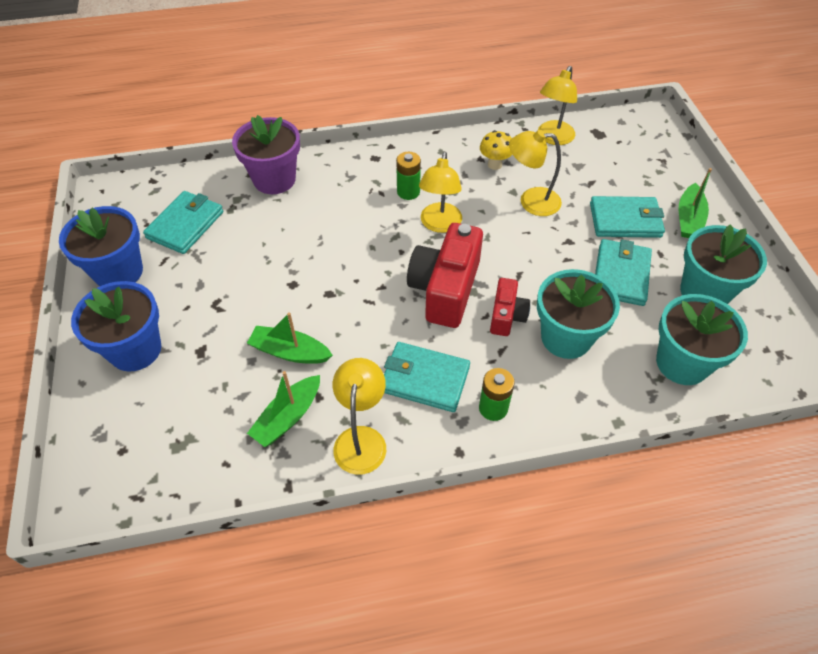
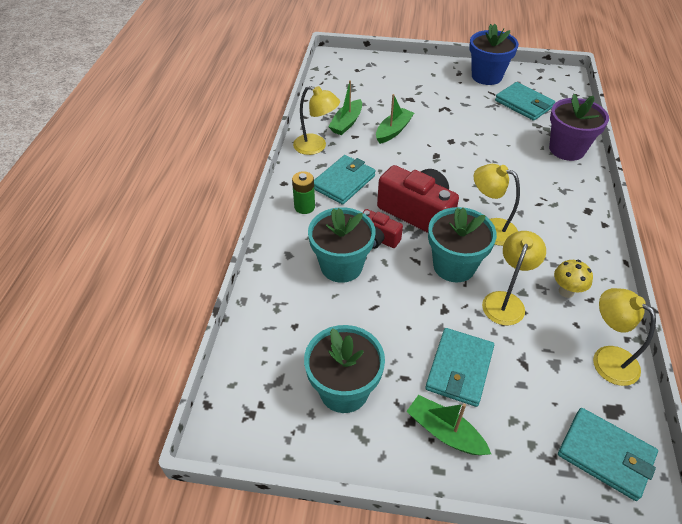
camera: 110 degrees right, 5 degrees down
blue flower pot [71,281,161,372] -> none
green boat [247,371,320,447] -> green boat turned 120 degrees counterclockwise [328,80,362,135]
green battery [396,152,421,200] -> none
turquoise wallet [595,239,652,306] -> turquoise wallet moved to [558,408,658,501]
turquoise flower pot [656,294,748,385] -> turquoise flower pot moved to [428,207,497,282]

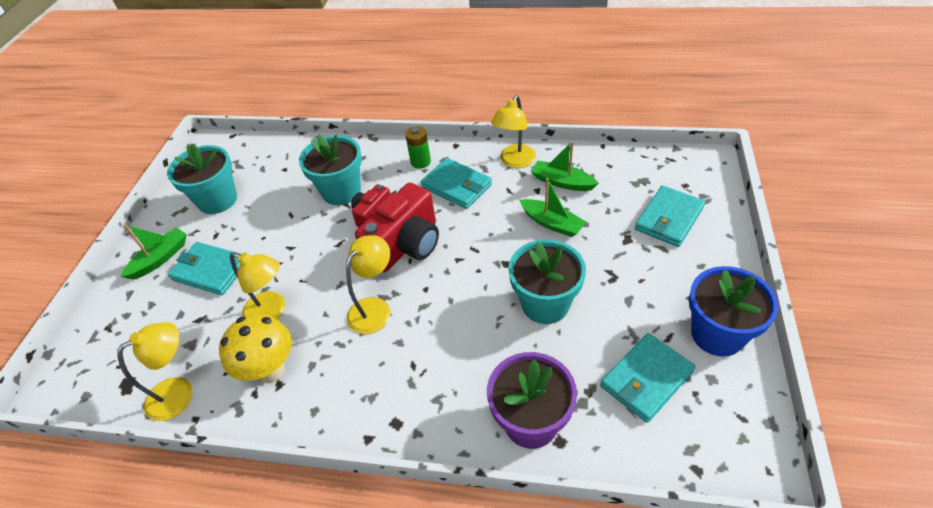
camera: 95 degrees right, 0 degrees up
turquoise flower pot [428,207,497,282] -> turquoise flower pot moved to [508,239,586,324]
yellow mushroom [554,260,593,298] -> yellow mushroom [219,314,292,383], size x1.64
turquoise wallet [558,408,658,501] -> turquoise wallet moved to [635,185,705,247]

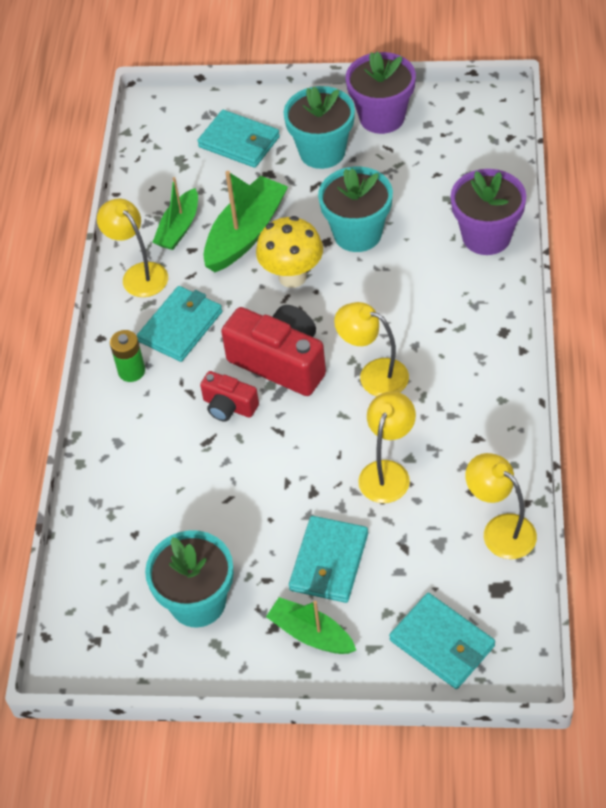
camera: 95 degrees left, 5 degrees up
yellow mushroom [219,314,292,383] -> yellow mushroom moved to [256,216,323,288]
turquoise flower pot [299,134,362,205] -> turquoise flower pot moved to [284,86,355,169]
yellow lamp [491,95,536,168] -> yellow lamp turned 150 degrees counterclockwise [97,199,168,297]
green boat [520,178,586,237] -> green boat [203,171,288,272], size x1.57
turquoise wallet [600,333,695,423] -> turquoise wallet moved to [389,593,495,689]
blue flower pot [689,266,778,357] -> purple flower pot [346,52,416,134]

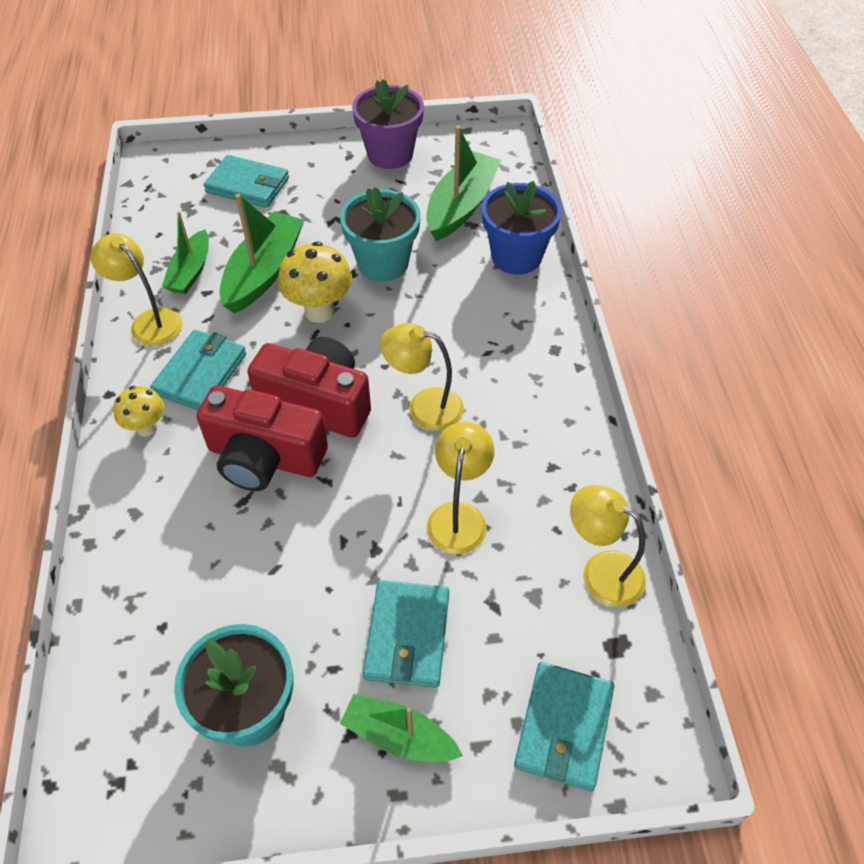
camera: 15 degrees left, 0 degrees up
green battery [110,330,145,382] -> yellow mushroom [113,386,164,437]
red camera [200,371,259,422] -> red camera [196,385,328,491], size x1.83
turquoise flower pot [284,86,355,169] -> none
turquoise wallet [389,593,495,689] -> turquoise wallet turned 75 degrees clockwise [514,662,614,791]
purple flower pot [450,169,526,255] -> blue flower pot [482,181,562,274]
none -> green boat [426,125,501,241]

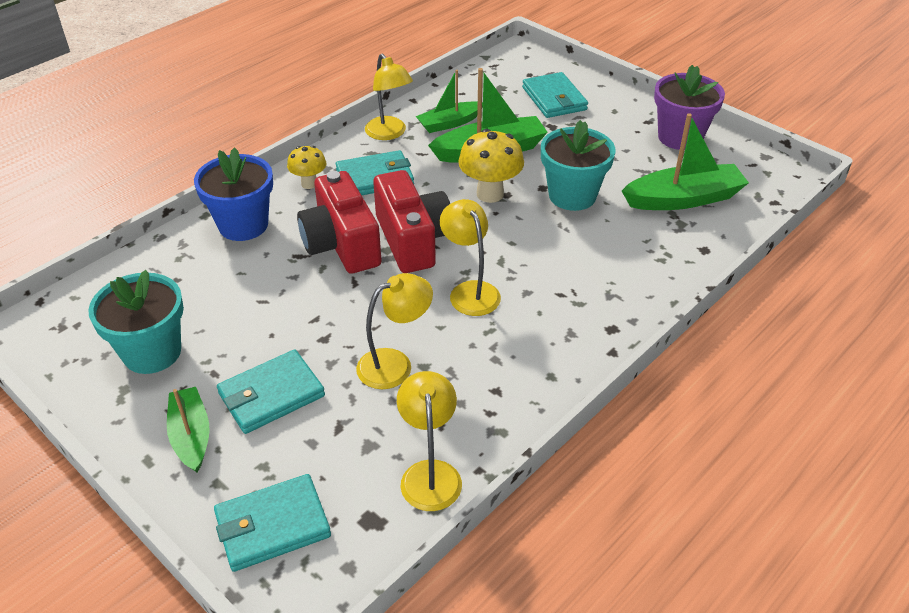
camera: 50 degrees right, 10 degrees down
yellow lamp [90,233,183,346] -> yellow lamp turned 150 degrees clockwise [365,53,413,140]
blue flower pot [482,181,562,274] -> blue flower pot moved to [194,147,273,241]

